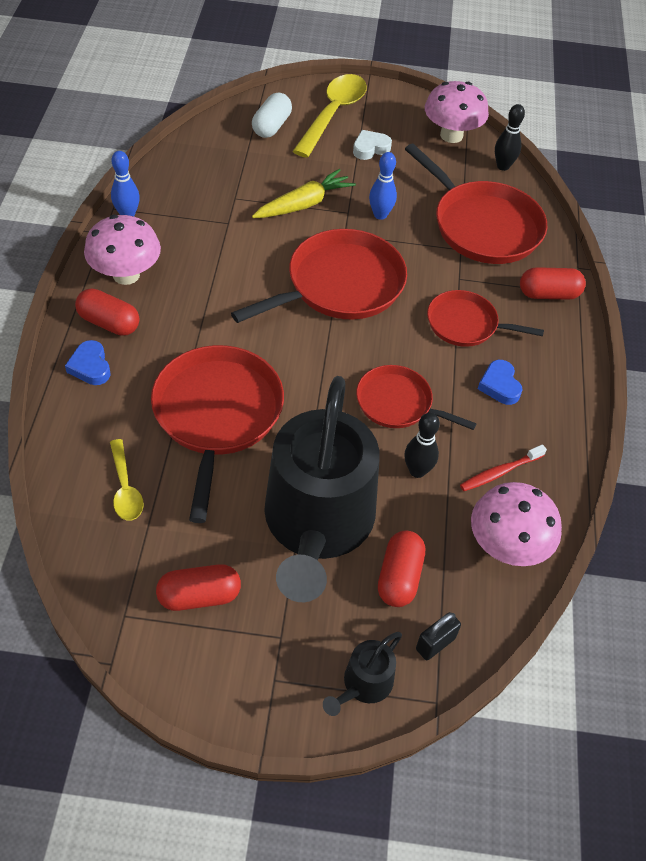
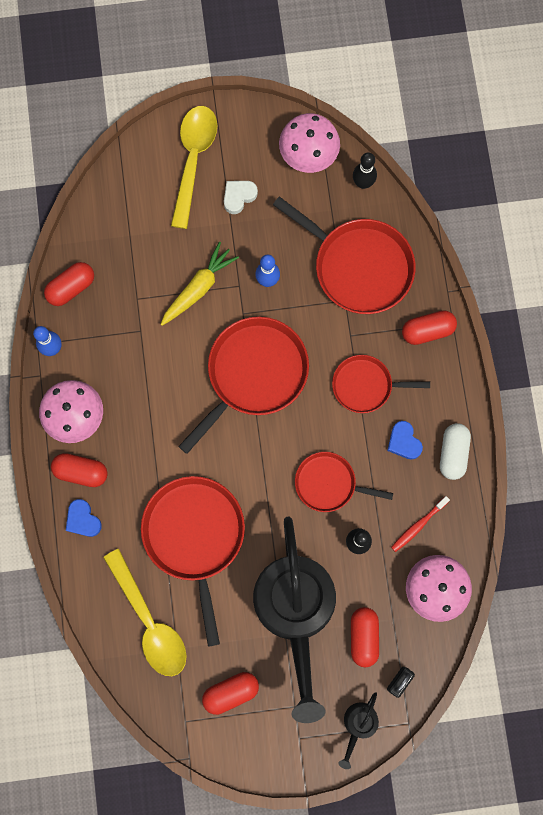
camera: 10 degrees left, 25 degrees up
yellow spoon [110,439,144,521] -> yellow spoon [103,549,187,676], size x1.83
white capsule [252,93,292,138] -> white capsule moved to [440,423,471,480]
none -> red capsule [44,262,94,306]

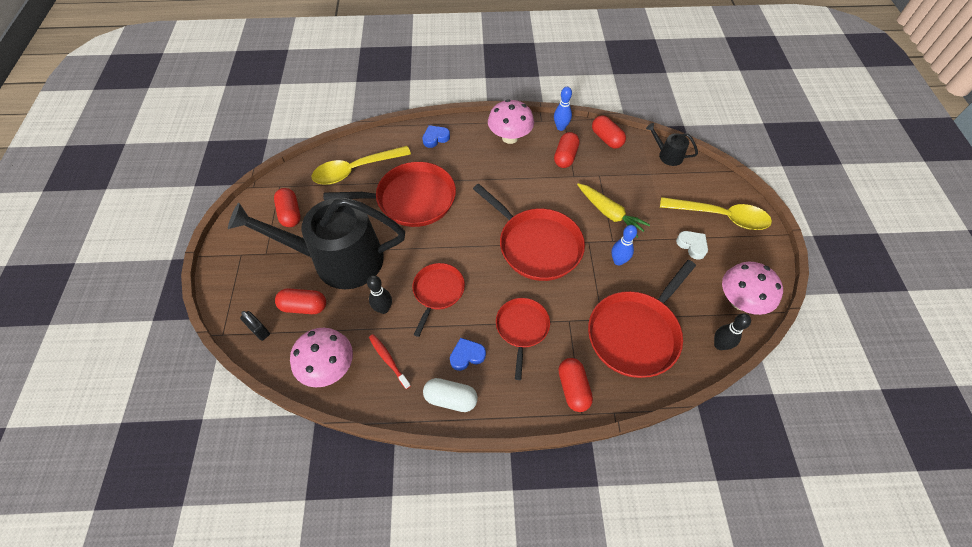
camera: 95 degrees right, 20 degrees down
red capsule [51,453,108,487] -> red capsule moved to [554,132,579,168]
black watering can [338,692,379,769] -> black watering can moved to [646,123,698,166]

